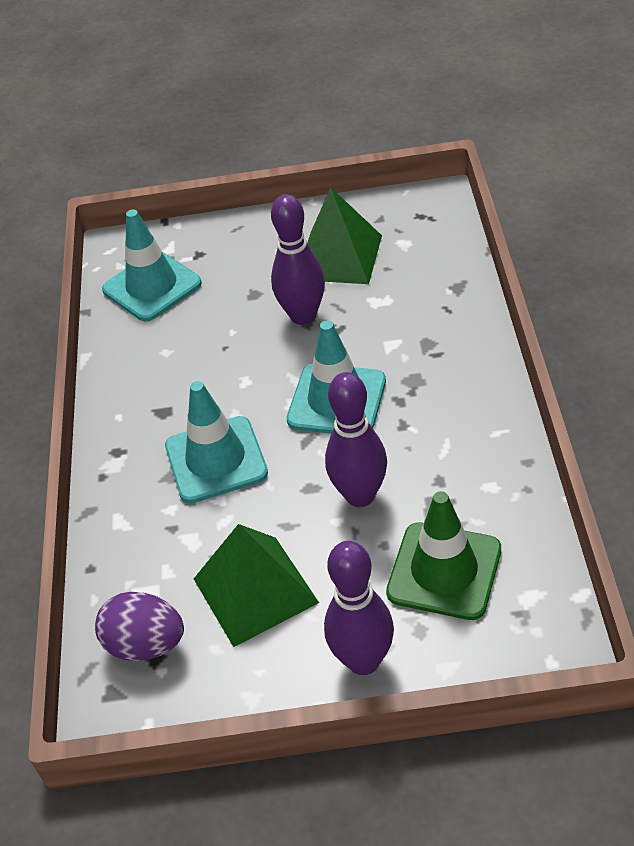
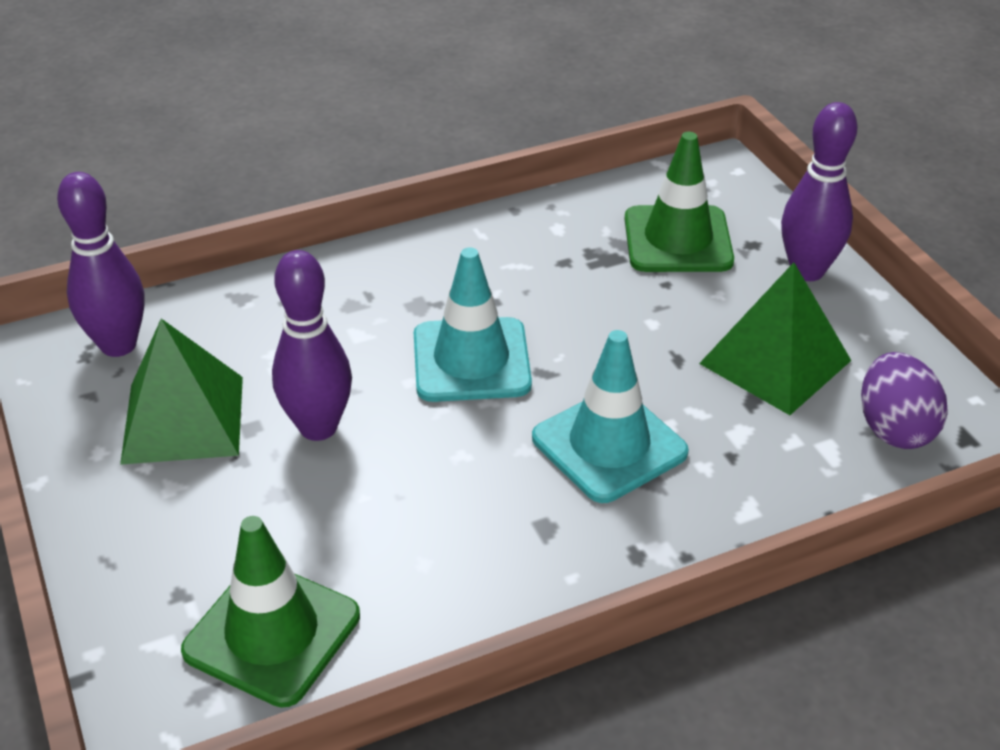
camera: 115 degrees left, 5 degrees down
turquoise traffic cone [102,209,202,321] -> green traffic cone [181,516,360,708]
purple bowling pin [325,372,387,507] -> purple bowling pin moved to [57,172,145,357]

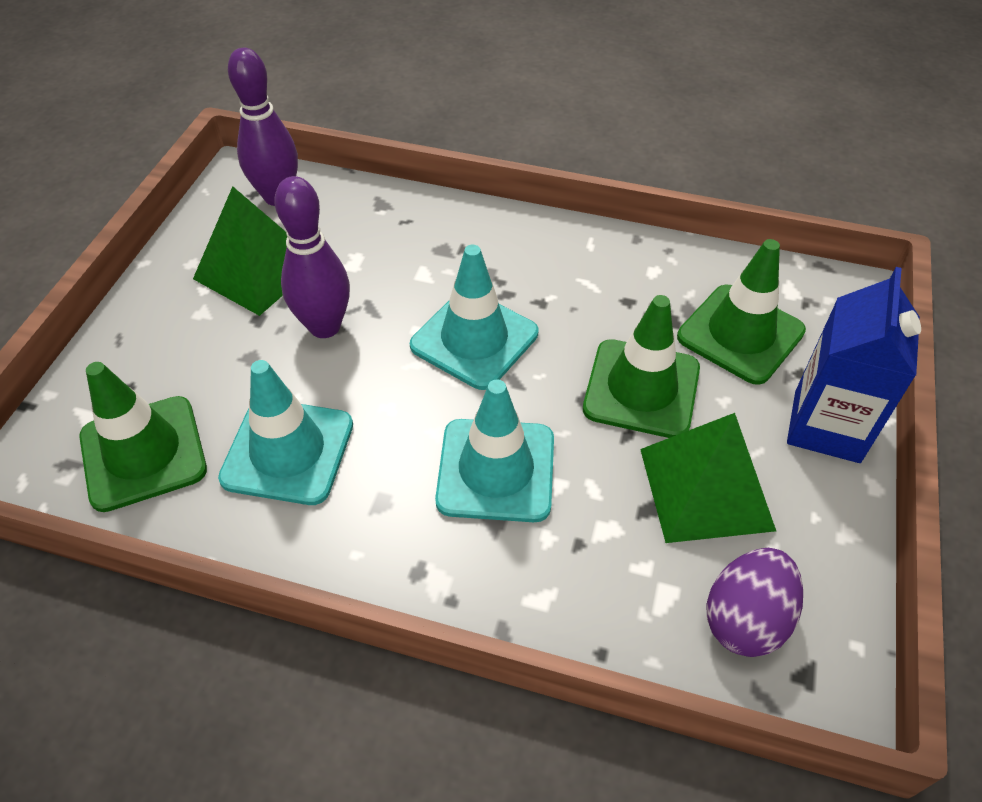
camera: 40 degrees right, 10 degrees up
purple bowling pin [781,102,857,281] -> blue carton [787,267,921,463]
none -> turquoise traffic cone [218,360,353,505]
none -> green traffic cone [583,295,700,438]

